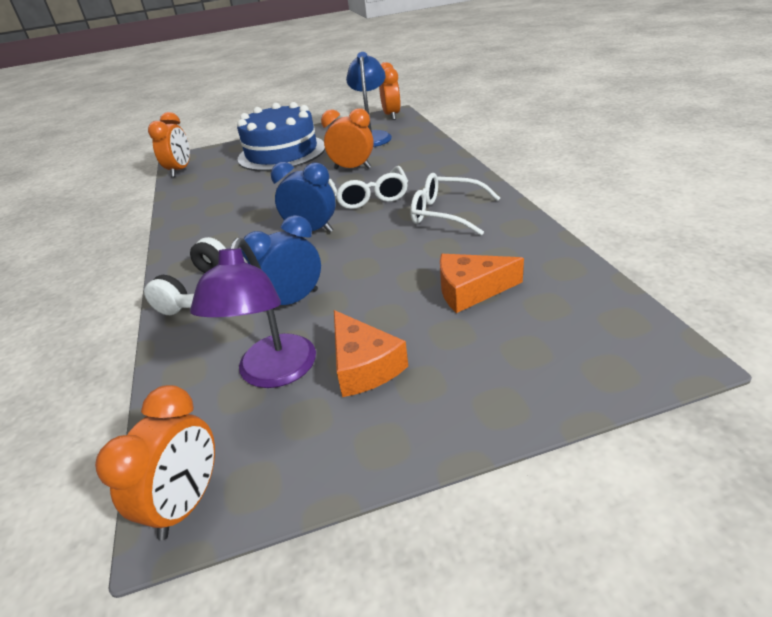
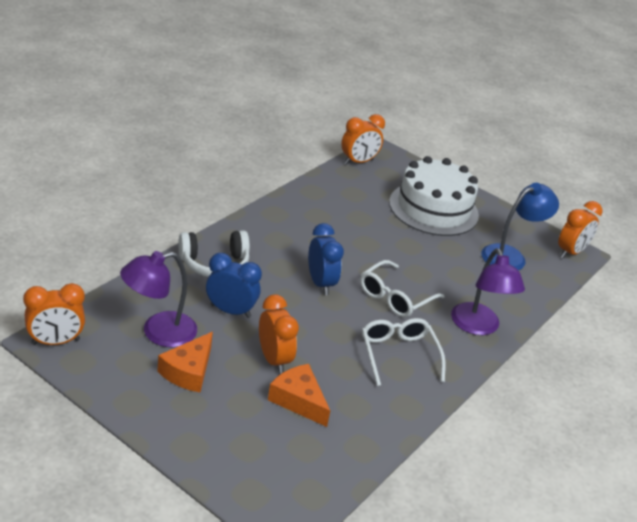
camera: 45 degrees right, 0 degrees up
blue cake [237,102,325,171] -> white cake [389,156,479,236]
orange clock [321,108,374,169] -> orange clock moved to [259,295,299,374]
none -> purple lamp [451,248,525,335]

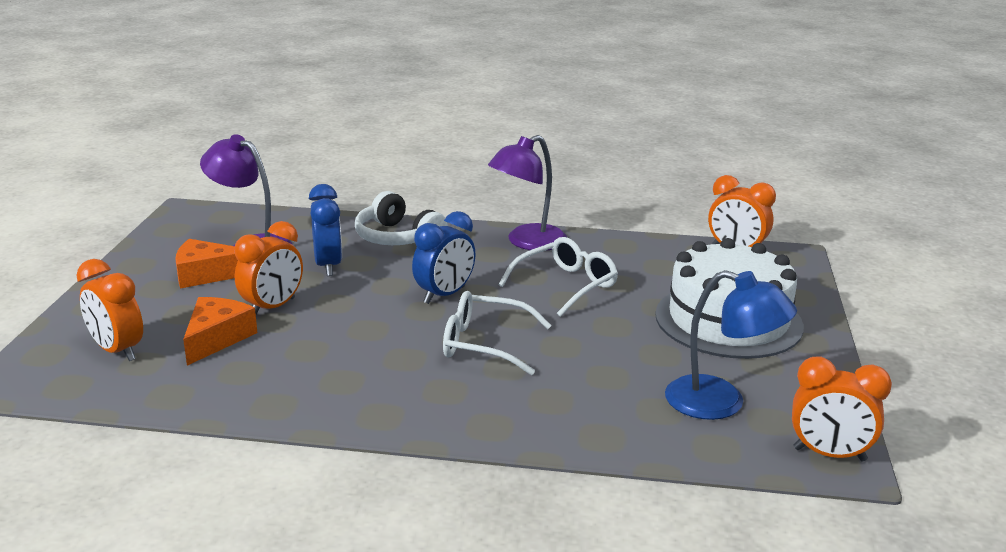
camera: 65 degrees right, 10 degrees down
orange clock [23,283,85,345] -> orange clock moved to [76,259,143,361]
white glasses [362,318,446,386] -> white glasses moved to [499,237,618,317]
purple lamp [451,248,525,335] -> purple lamp moved to [488,135,567,251]

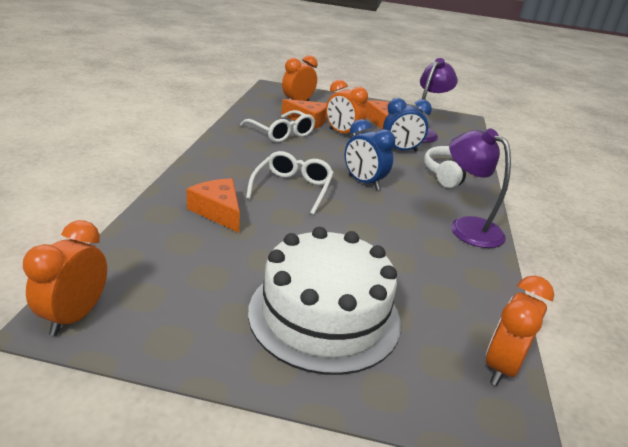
camera: 90 degrees right, 5 degrees up
white glasses [499,237,618,317] -> white glasses moved to [240,110,315,143]
blue lamp [665,270,797,420] -> none
none -> orange cheese [187,178,240,233]

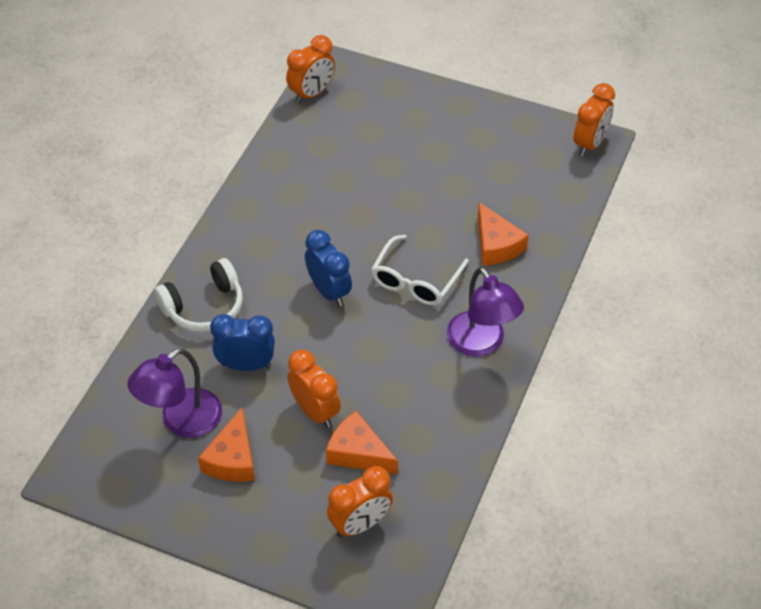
camera: 165 degrees left, 20 degrees up
white glasses [240,110,315,143] -> none
white cake [248,227,401,375] -> none
purple lamp [449,128,511,248] -> purple lamp moved to [447,267,524,357]

